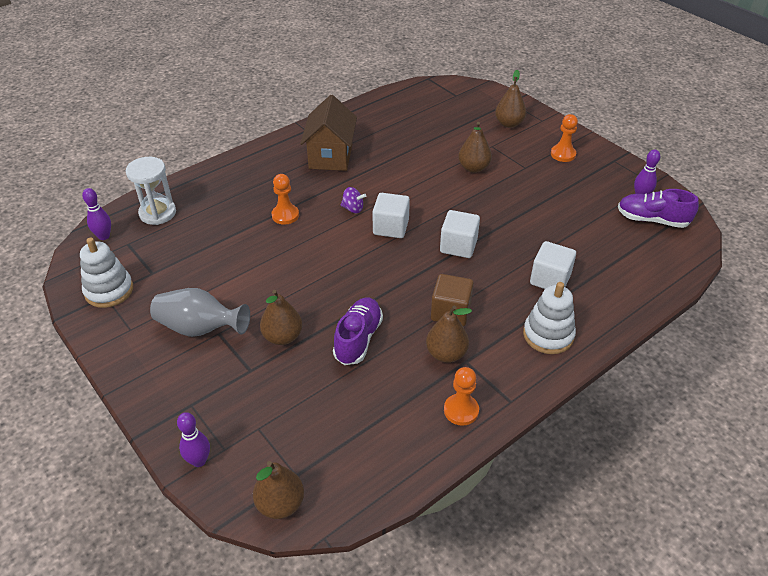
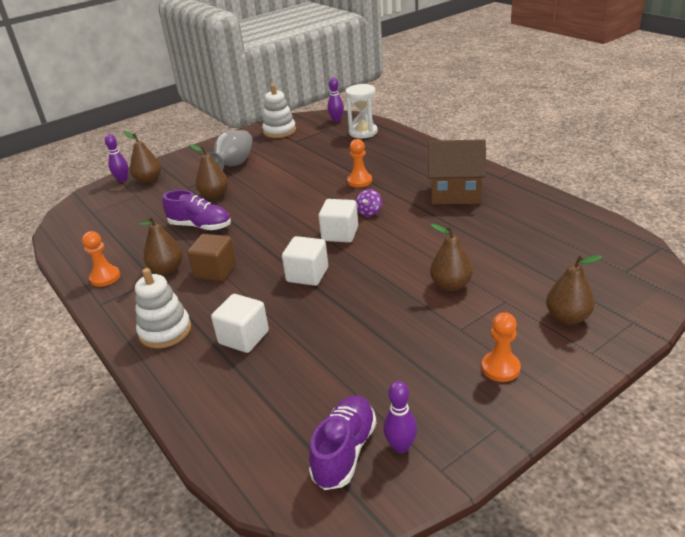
camera: 95 degrees right, 10 degrees down
brown pear [253,461,304,519] -> brown pear moved to [124,131,161,184]

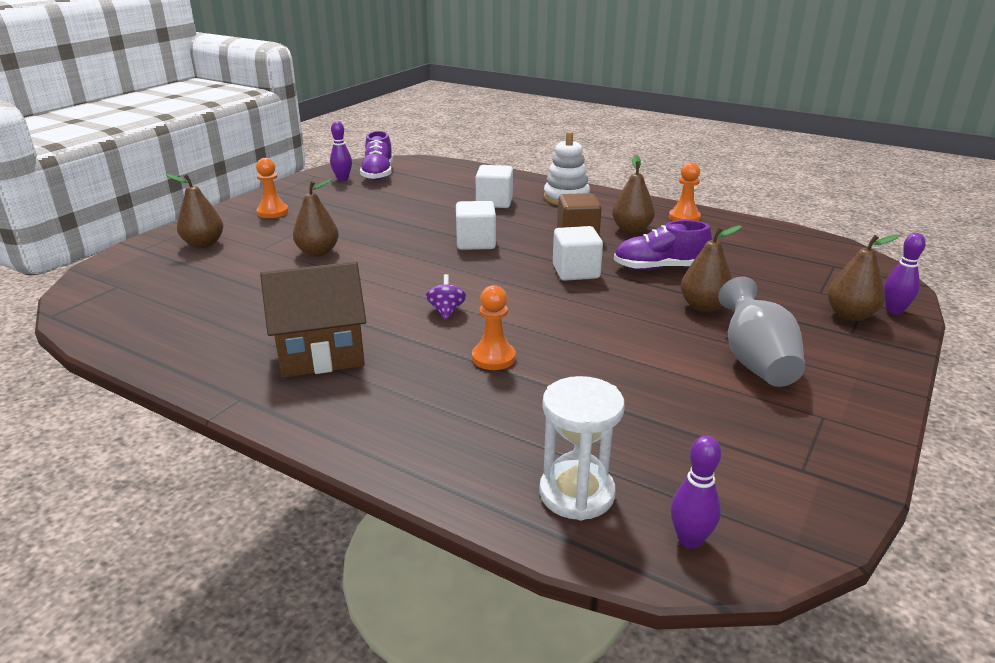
camera: 155 degrees right, 5 degrees down
white stacking toy [262,84,296,138] -> none
white cube [318,199,358,243] -> white cube moved to [553,226,603,281]

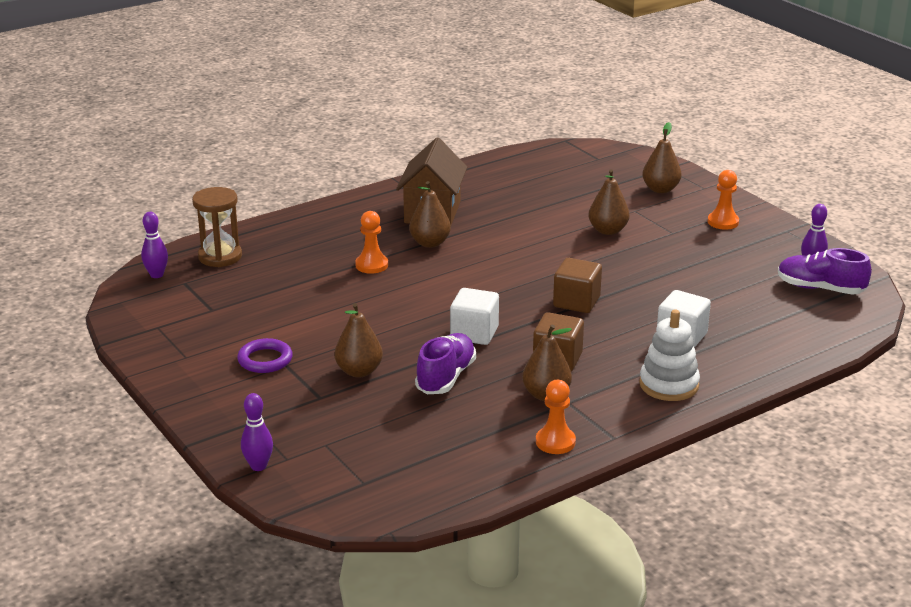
camera: 115 degrees right, 0 degrees up
purple spinning top [426,274,466,319] -> none
white cube [456,201,496,250] -> brown cube [553,258,602,313]
white hourglass [539,376,625,521] -> brown hourglass [192,187,242,267]
grey vase [718,277,805,387] -> purple ring [237,338,293,373]
brown pear [827,235,900,321] -> brown pear moved to [409,181,451,248]

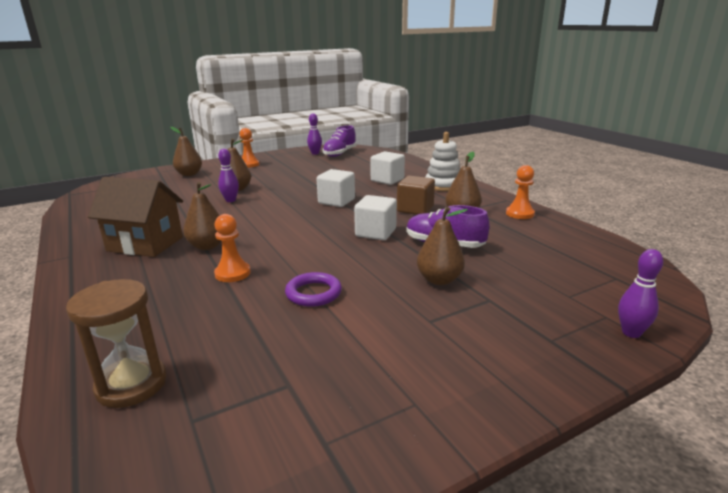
camera: 85 degrees left, 5 degrees down
purple bowling pin [141,212,168,278] -> purple bowling pin moved to [218,149,239,202]
purple ring [237,338,293,373] -> purple ring moved to [285,272,342,307]
brown cube [553,258,602,313] -> white cube [317,169,355,207]

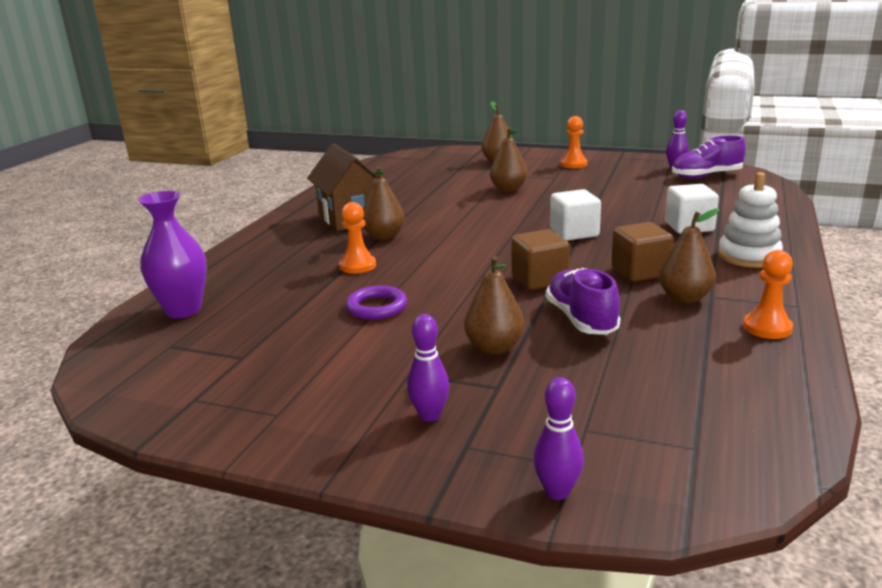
camera: 50 degrees right, 0 degrees up
brown hourglass [66,279,167,408] -> purple vase [138,191,207,318]
purple bowling pin [218,149,239,202] -> purple bowling pin moved to [407,314,449,422]
white cube [354,195,397,240] -> brown cube [511,229,570,290]

